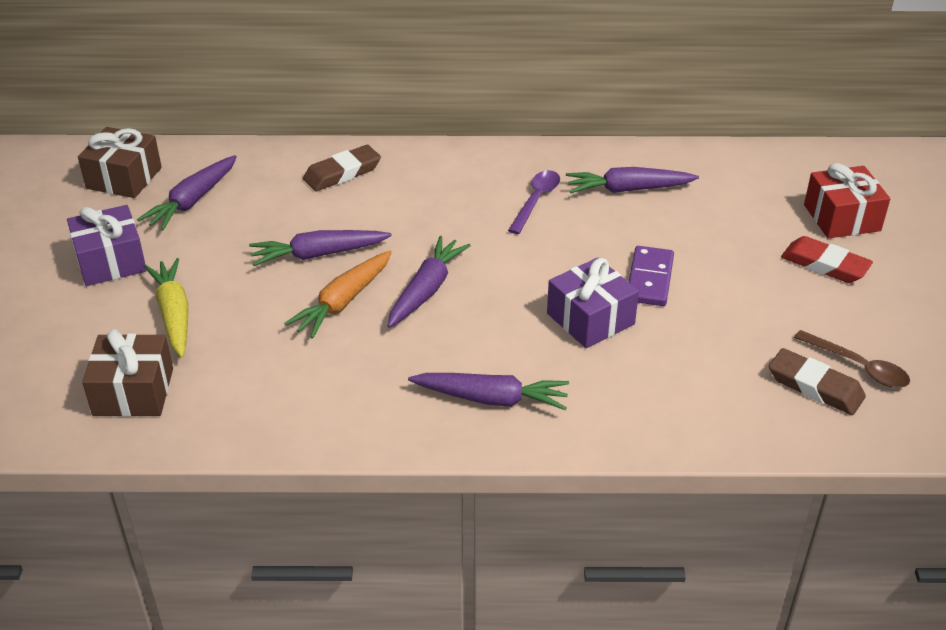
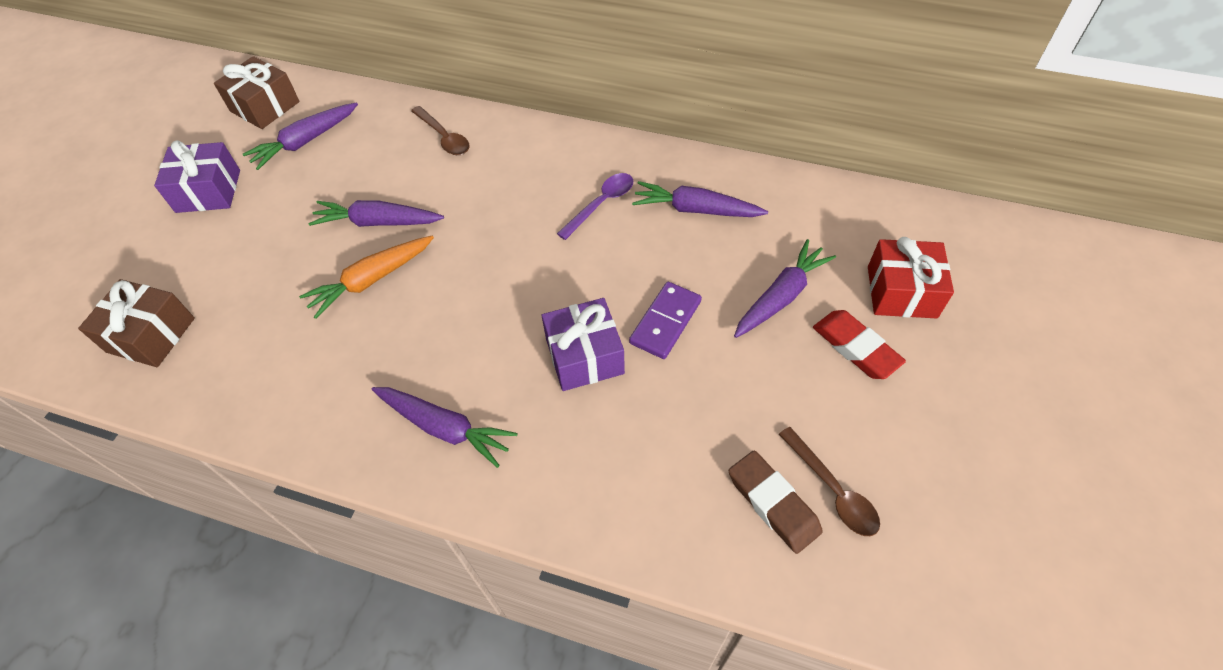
camera: 20 degrees right, 15 degrees up
yellow carrot [144,258,189,358] -> none
brown eraser [303,145,381,191] -> brown spoon [411,106,469,155]
purple carrot [388,236,471,328] -> purple carrot moved to [734,239,836,338]

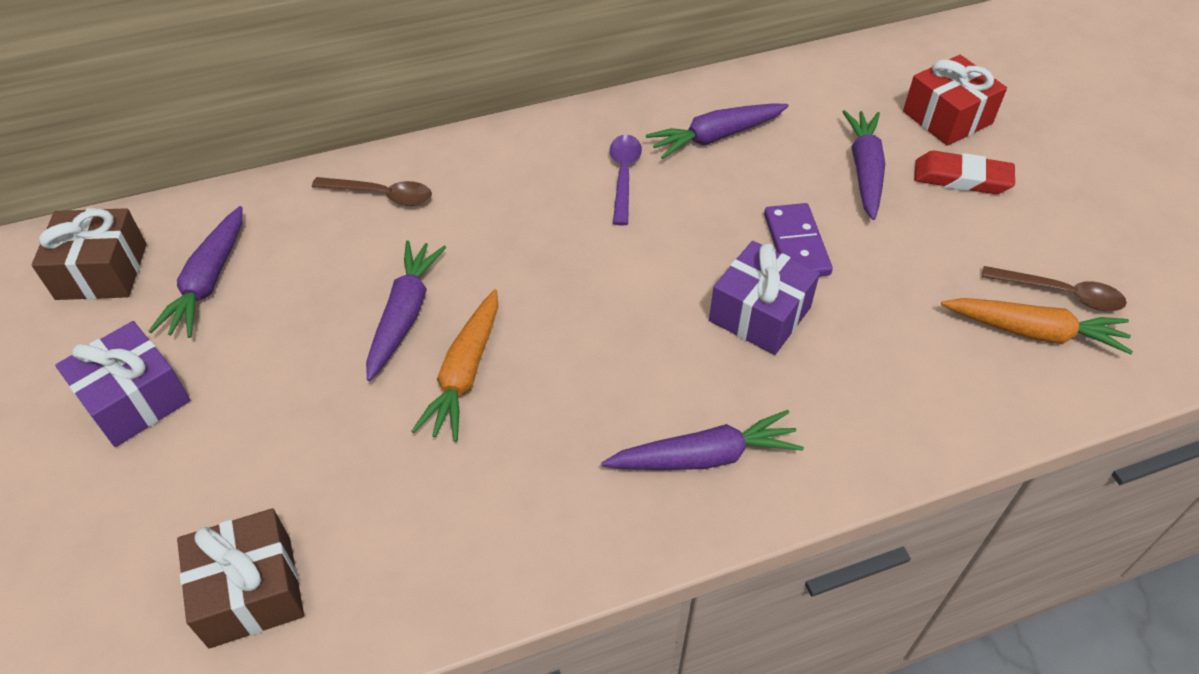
camera: 40 degrees left, 5 degrees down
purple carrot [308,200,444,227] -> purple carrot turned 135 degrees clockwise [366,241,447,381]
brown eraser [729,450,823,554] -> orange carrot [941,298,1133,354]

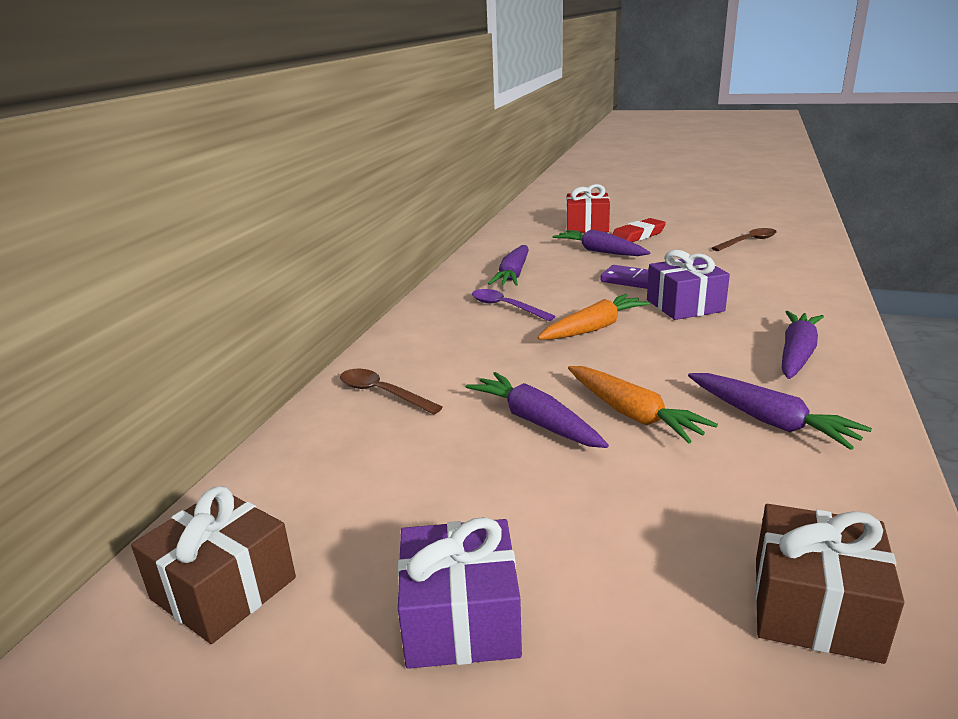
camera: 50 degrees left, 25 degrees down
purple carrot [149,206,243,338] -> purple carrot moved to [688,373,872,450]
brown spoon [312,177,432,206] -> brown spoon turned 105 degrees counterclockwise [340,369,443,415]
orange carrot [941,298,1133,354] -> orange carrot moved to [537,294,651,340]

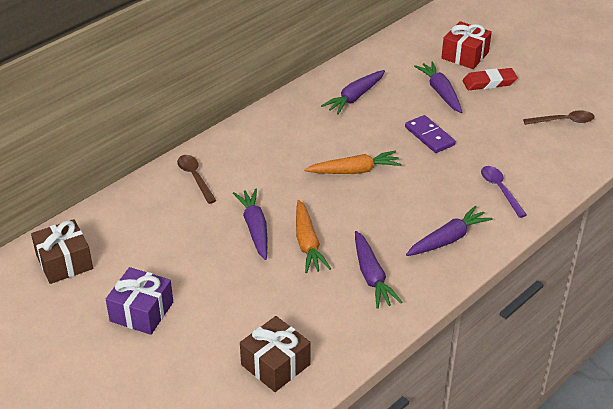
camera: 25 degrees right, 15 degrees up
purple spoon [472,289,555,321] -> purple spoon moved to [481,166,527,218]
purple gift [647,250,730,320] -> none

